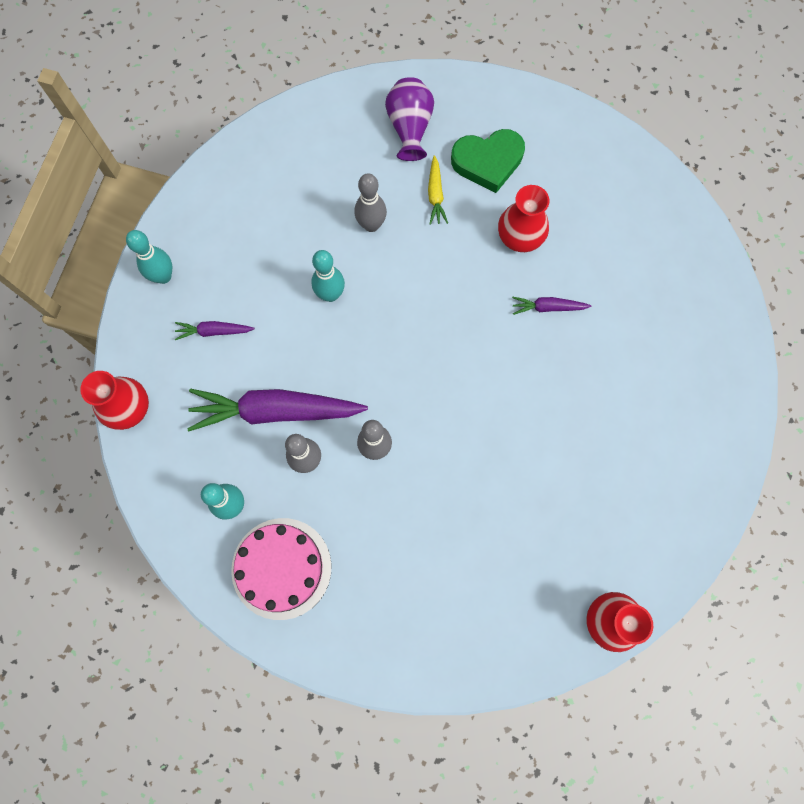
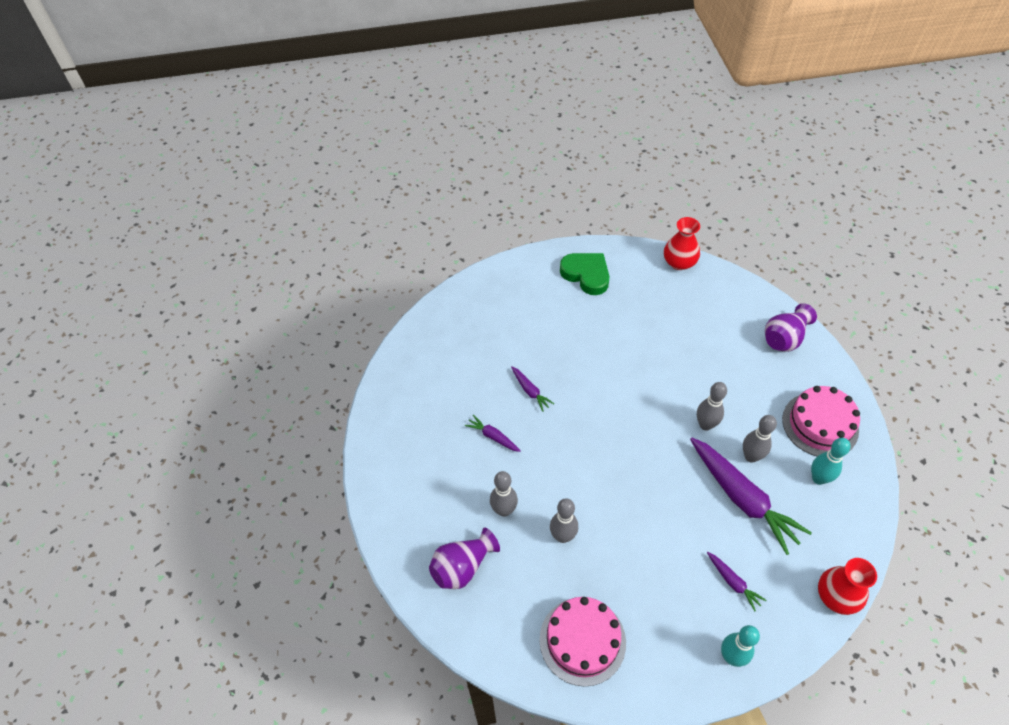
camera: 125 degrees left, 20 degrees down
turquoise bowling pin [311,250,345,302] -> none
yellow carrot [428,155,448,225] -> grey bowling pin [490,471,518,517]
green heart [451,129,525,193] -> green heart moved to [560,253,609,295]
red vase [498,185,549,252] -> purple carrot [465,415,521,452]
none -> pink cake [539,597,626,687]
none -> purple vase [765,303,817,352]

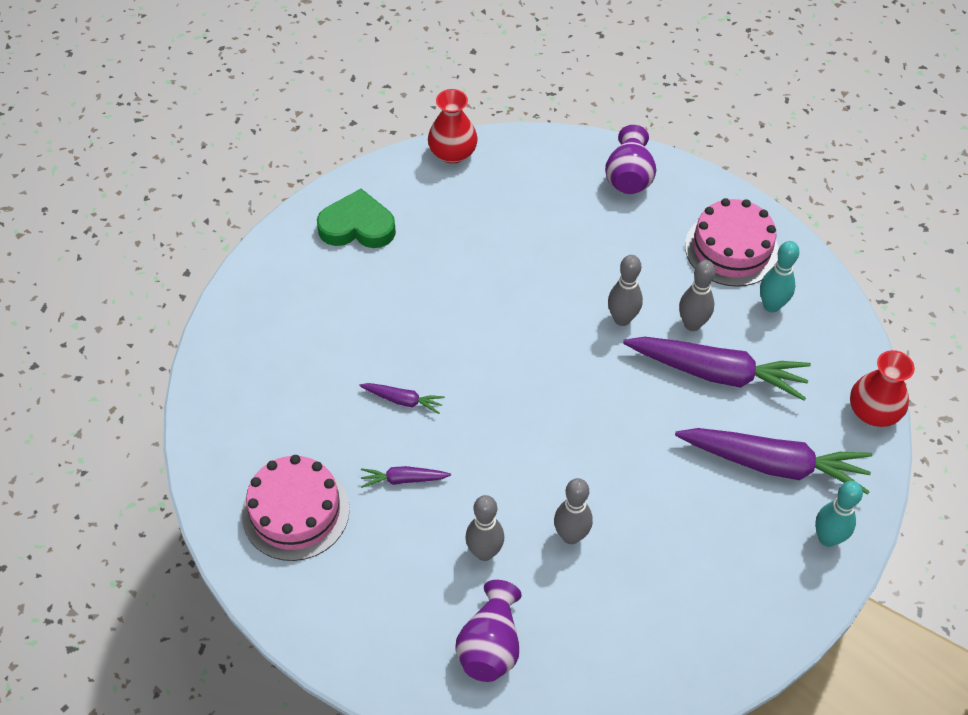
camera: 40 degrees left, 0 degrees up
pink cake [539,597,626,687] -> pink cake moved to [242,455,350,561]
purple carrot [707,552,767,611] -> purple carrot [675,428,872,494], size x2.17

